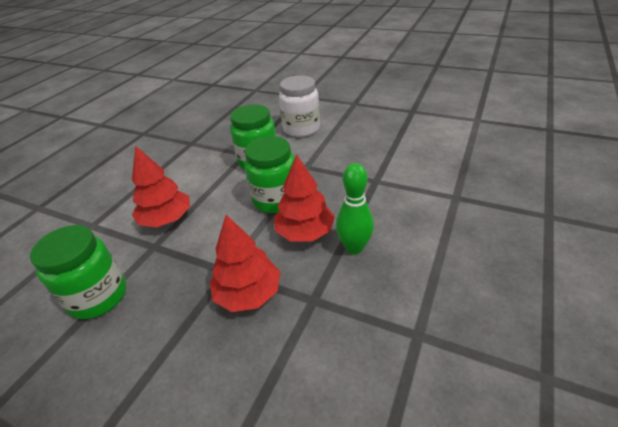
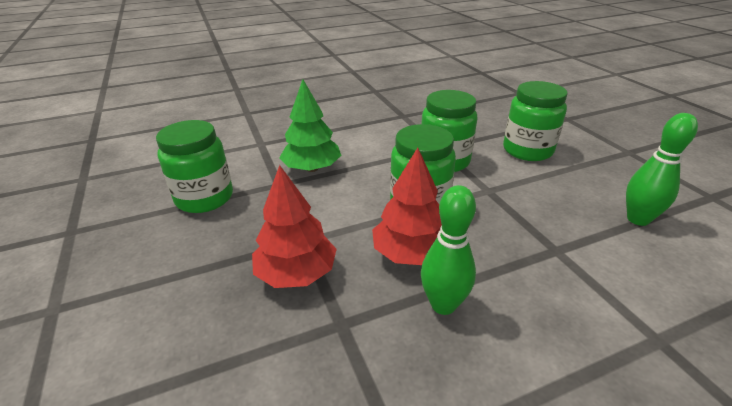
camera: 40 degrees right, 5 degrees down
red tree [132,146,190,227] -> green tree [279,79,341,172]
white jar [279,75,320,137] -> green jar [503,81,568,161]
none -> green bowling pin [626,113,698,226]

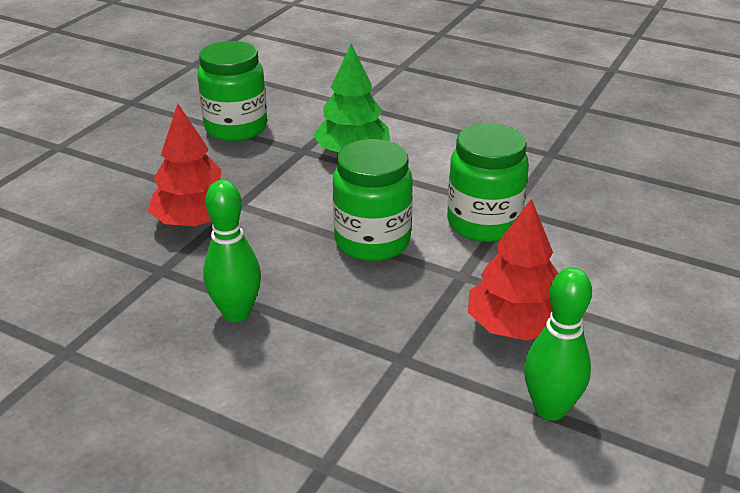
camera: 50 degrees right, 0 degrees up
red tree [372,148,442,265] -> red tree moved to [468,199,558,341]
green jar [503,81,568,161] -> none

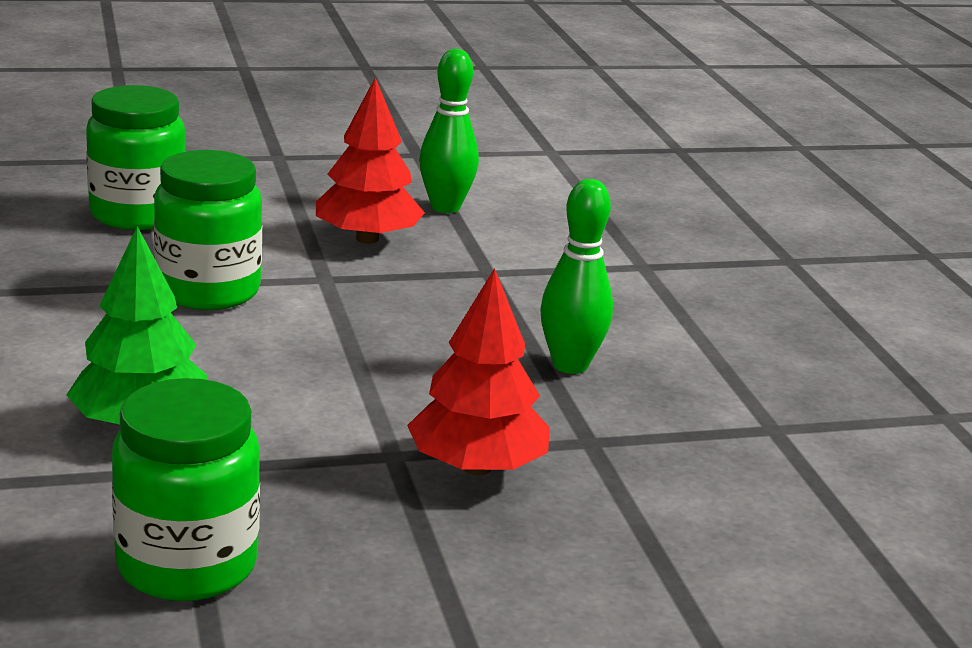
camera: 135 degrees left, 10 degrees down
green jar [333,139,413,261] -> green jar moved to [86,85,186,230]

